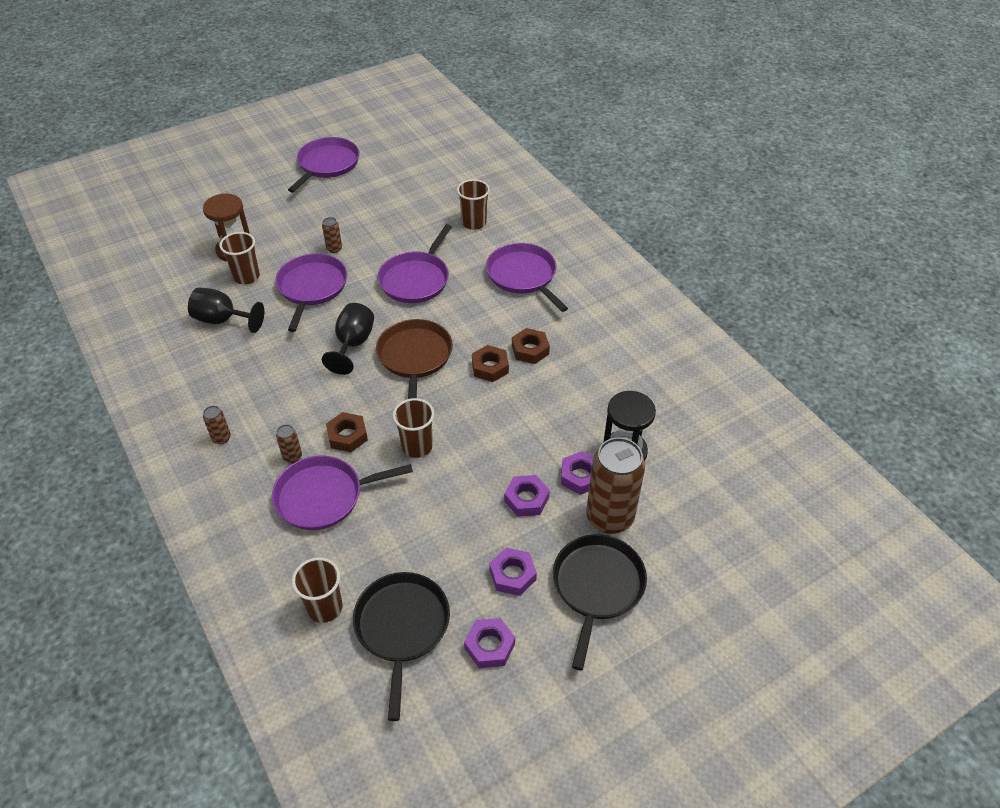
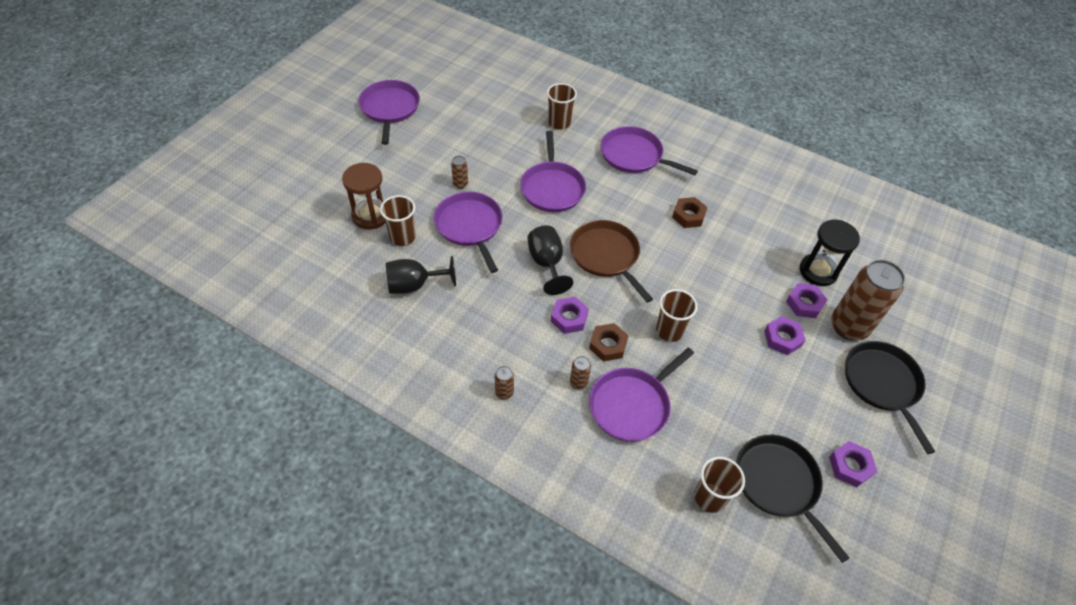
camera: 30 degrees left, 5 degrees up
brown nut [472,345,509,382] -> none
purple nut [489,548,537,596] -> purple nut moved to [551,297,589,334]

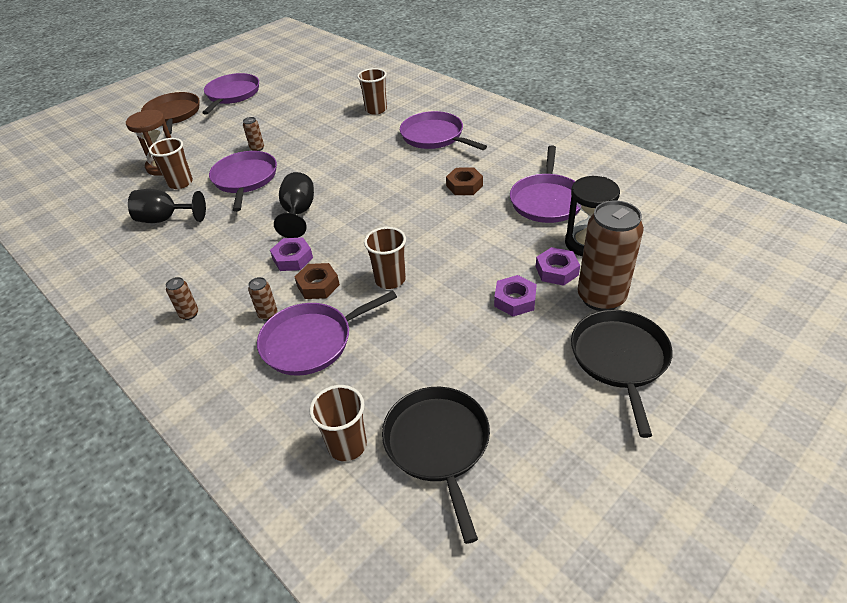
camera: 20 degrees right, 10 degrees down
purple pan [520,131,586,212] -> purple pan moved to [510,145,581,223]
brown pan [570,220,653,303] -> brown pan moved to [141,92,200,134]
purple nut [829,441,877,487] -> none

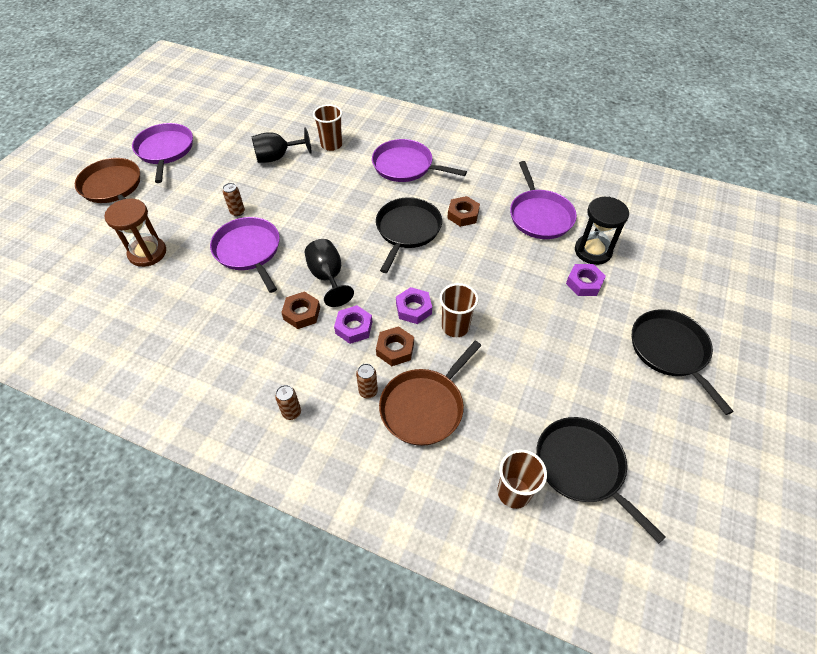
camera: 25 degrees left, 10 degrees up
black goblet [128,189,206,223] -> black goblet moved to [252,128,312,163]
brown cup [149,138,193,189] -> none
purple pan [257,291,397,376] -> brown pan [379,341,482,446]
purple nut [494,275,537,316] -> purple nut moved to [396,287,432,324]
brown can [578,201,644,311] -> none
none -> brown nut [281,291,320,329]
none -> black pan [376,197,442,273]

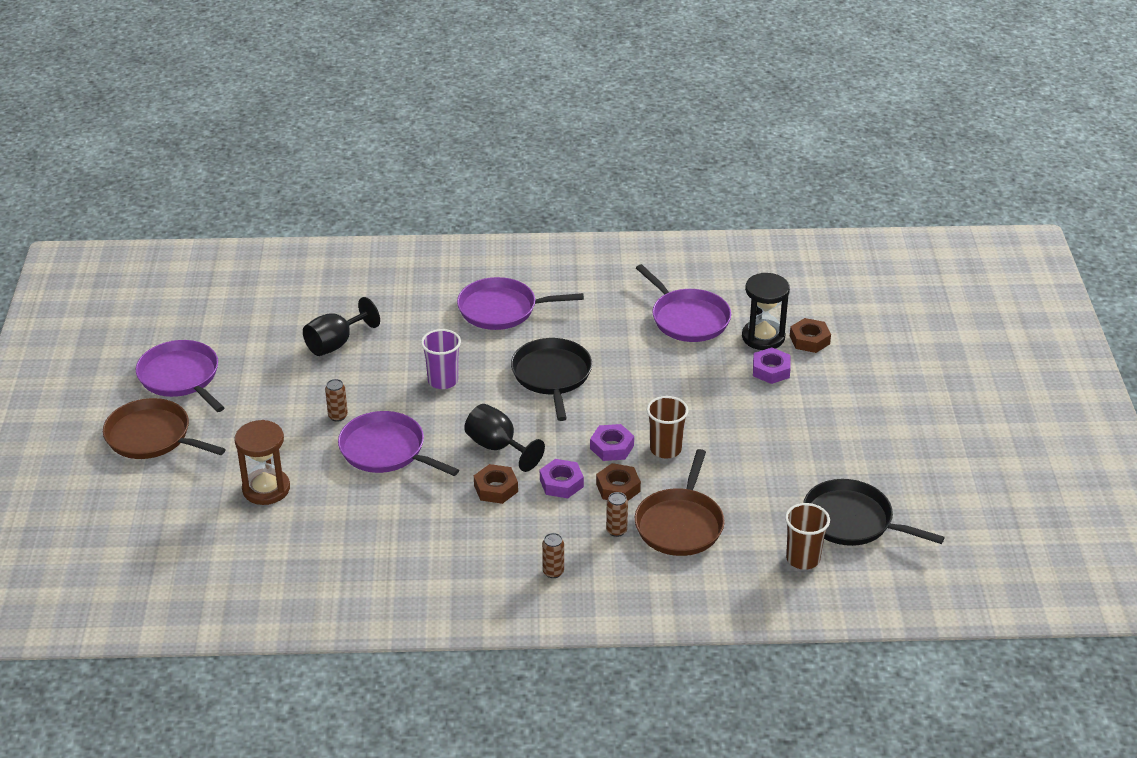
camera: 25 degrees left, 15 degrees down
brown cup [313,104,342,151] -> none
brown nut [447,196,480,227] -> brown nut moved to [790,318,831,353]
black pan [632,309,734,415] -> none
none -> purple cup [421,329,461,389]

